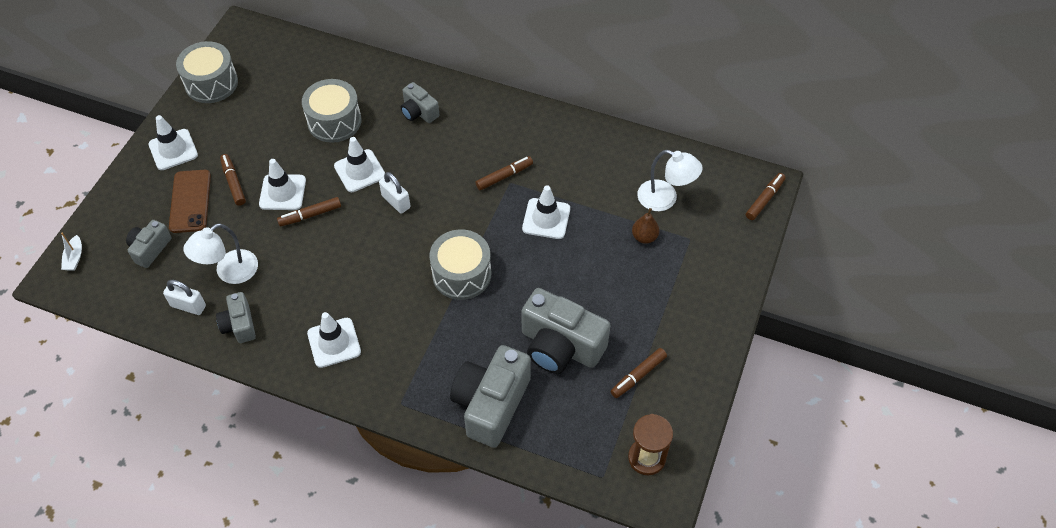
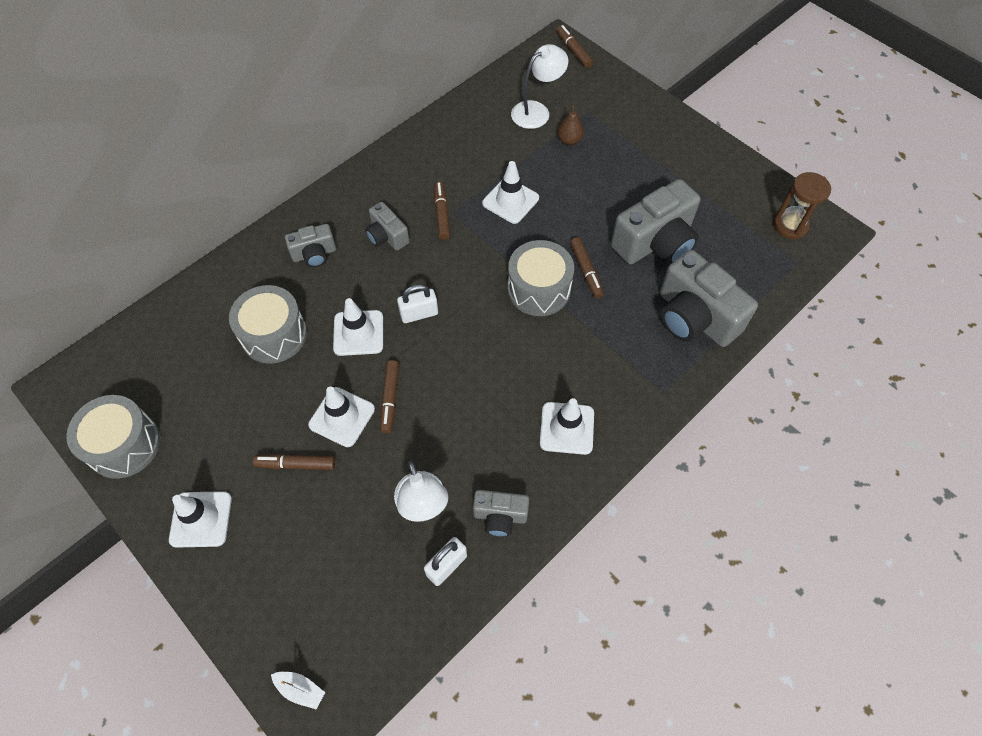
camera: 65 degrees left, 5 degrees up
grey camera [126,220,171,268] -> grey camera moved to [365,202,409,251]
brown phone [169,170,211,233] -> none
brown marker [611,348,667,398] -> brown marker moved to [570,237,604,298]

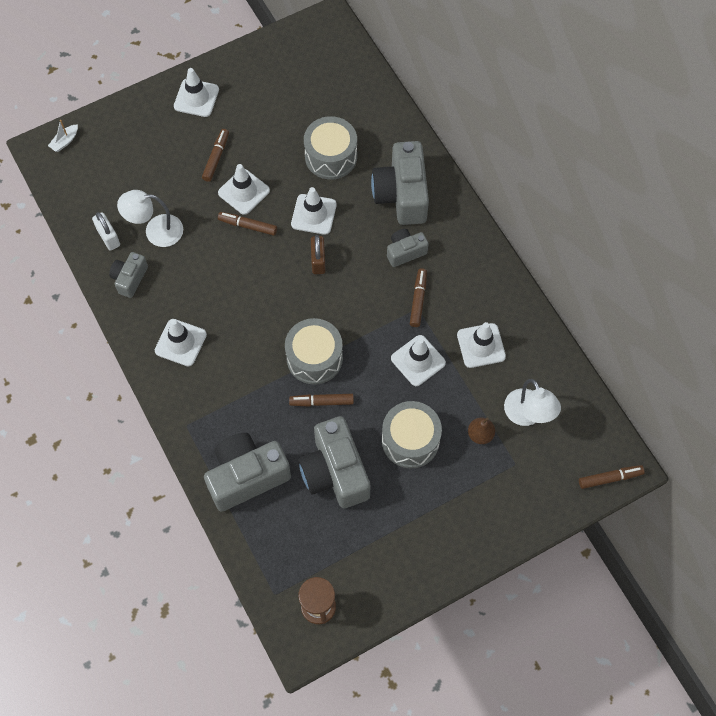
camera: 105 degrees right, 5 degrees up
grey drum [66,395,160,479] -> grey drum moved to [382,401,442,468]
grey camera [285,224,336,267] -> grey camera [371,141,429,225], size x1.88
white padlock [397,284,438,323] -> brown padlock [311,235,326,274]
brown marker [434,181,450,240] -> brown marker turned 90 degrees counterclockwise [410,268,427,327]
none -> white traffic cone [457,322,506,368]

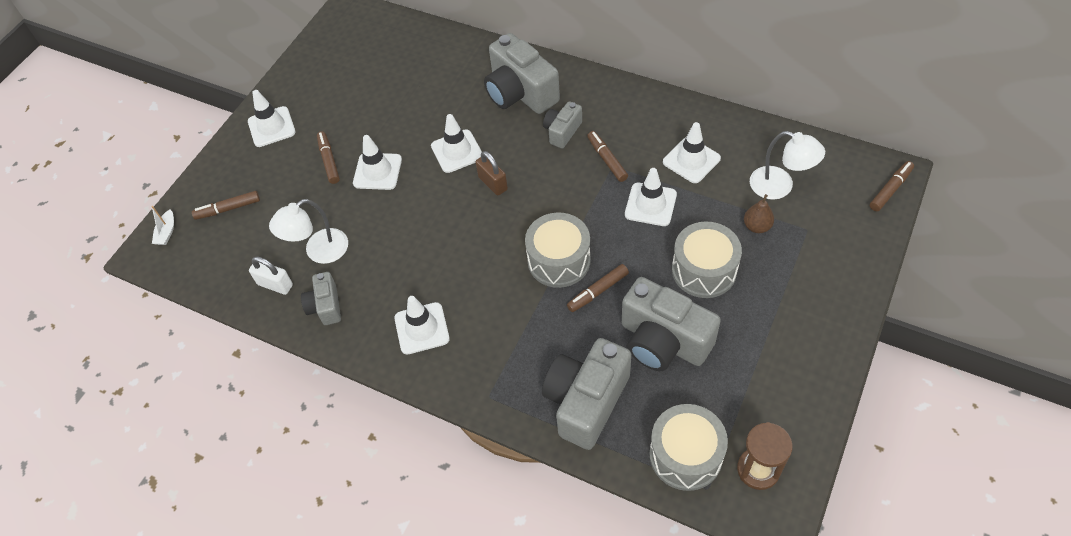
camera: 30 degrees left, 10 degrees down
brown marker [218,212,277,236] -> brown marker moved to [192,191,260,220]
grey drum [304,116,357,179] -> grey drum moved to [649,404,728,491]

